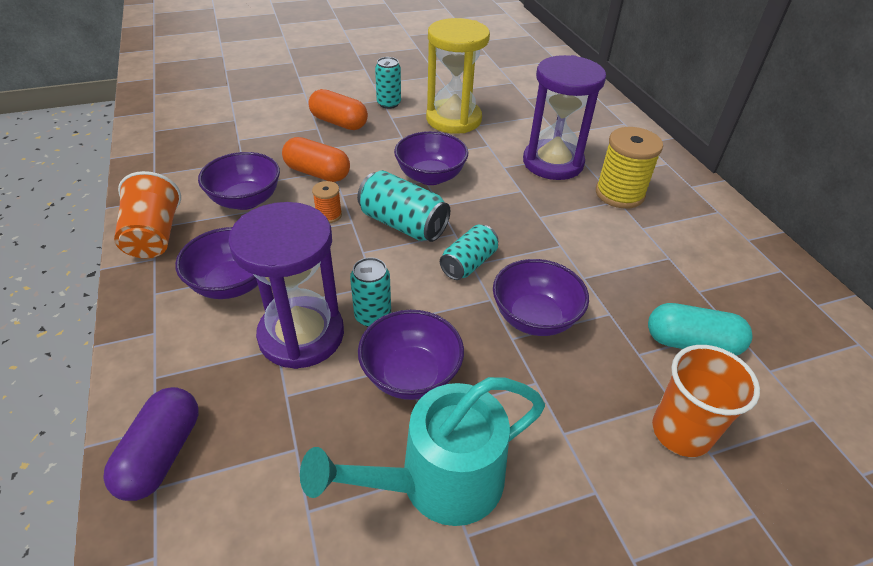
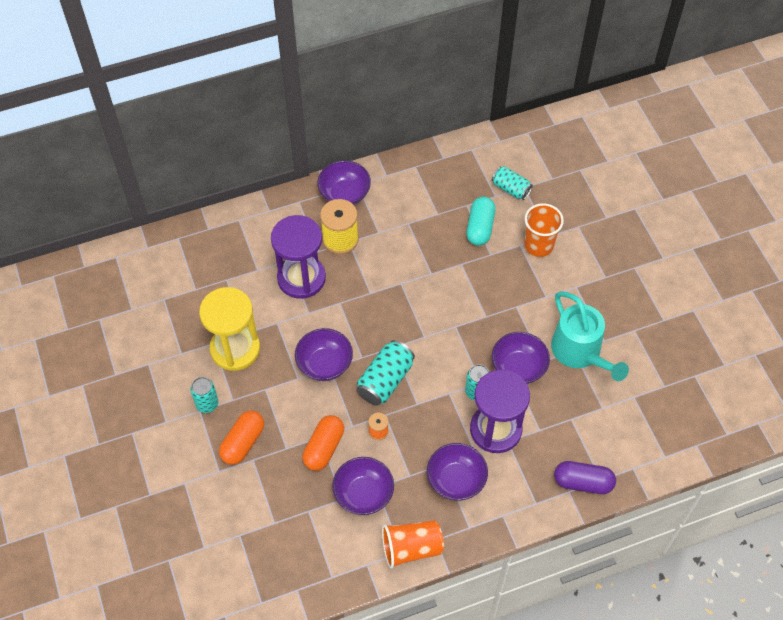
camera: 90 degrees left, 15 degrees up
turquoise can [440,225,498,280] -> turquoise can moved to [492,166,533,200]
purple bowl [493,259,589,336] -> purple bowl moved to [317,160,371,205]

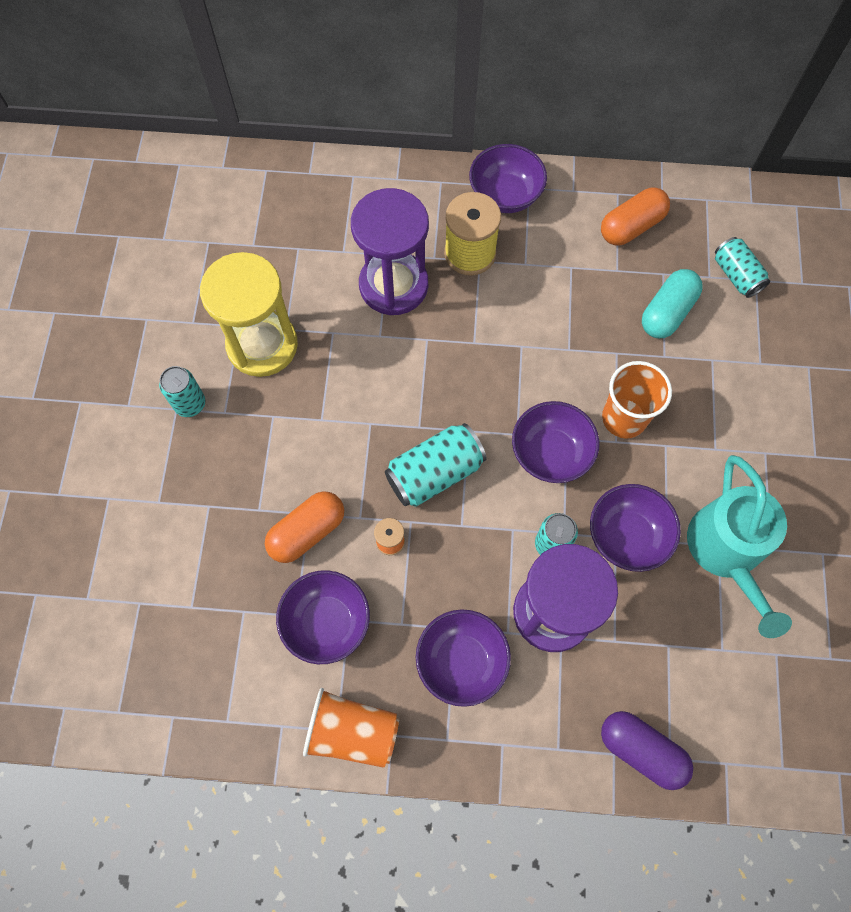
camera: 25 degrees right, 10 degrees up
orange capsule [219,411,264,465] -> orange capsule moved to [601,188,670,246]
purple bowl [295,328,353,381] -> purple bowl moved to [512,401,600,483]
orange cup [524,203,564,257] -> orange cup moved to [602,361,672,439]

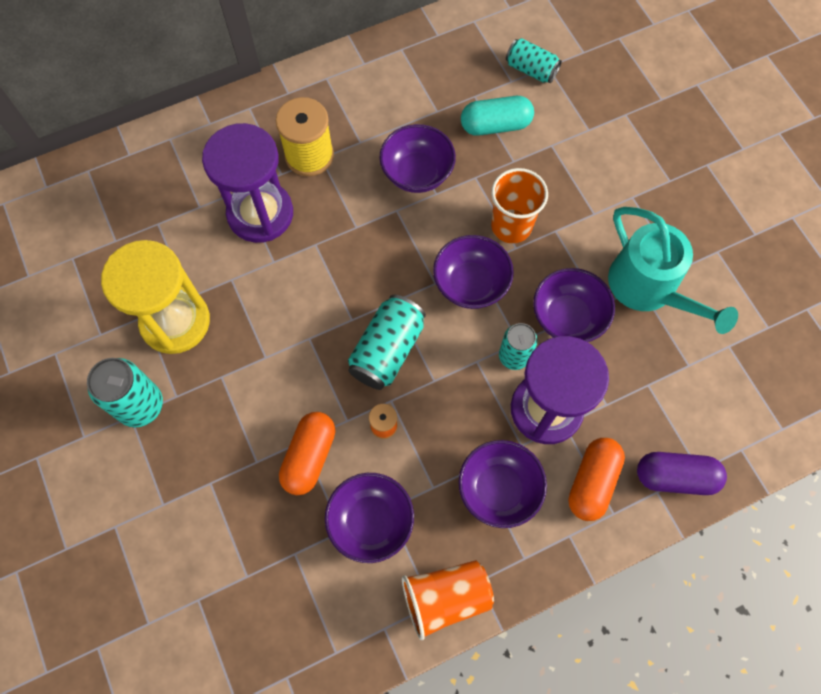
camera: 30 degrees left, 0 degrees up
turquoise can [159,366,205,417] -> turquoise can [87,358,163,427], size x1.50
purple bowl [469,144,547,213] -> purple bowl moved to [379,124,456,193]
orange capsule [601,188,670,246] -> orange capsule moved to [568,438,625,521]
turquoise capsule [642,269,703,338] -> turquoise capsule turned 75 degrees clockwise [461,96,534,136]

